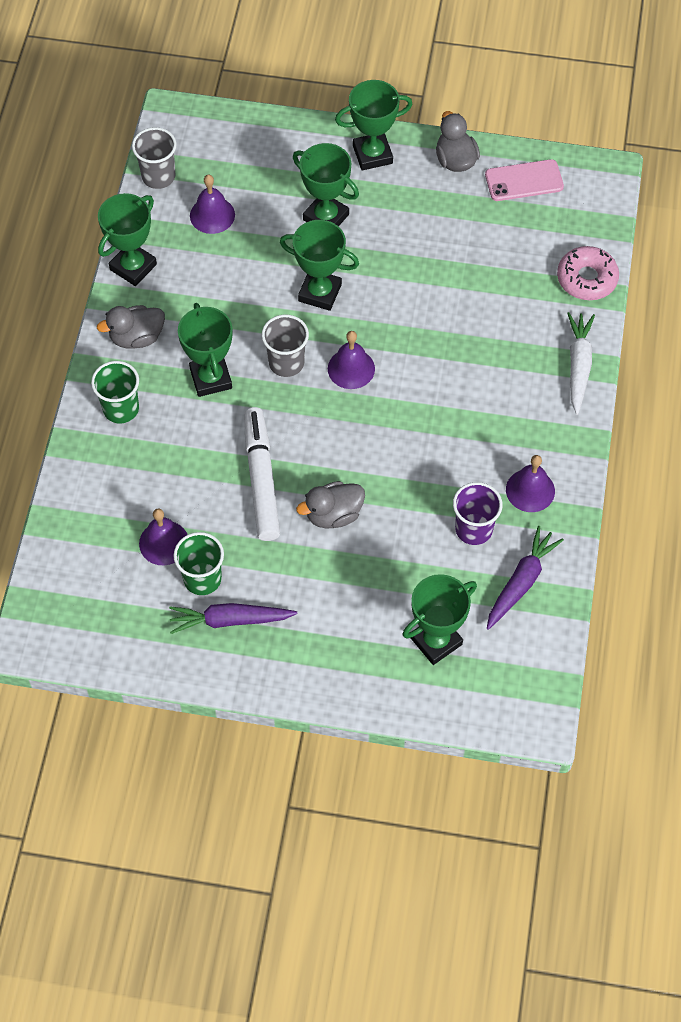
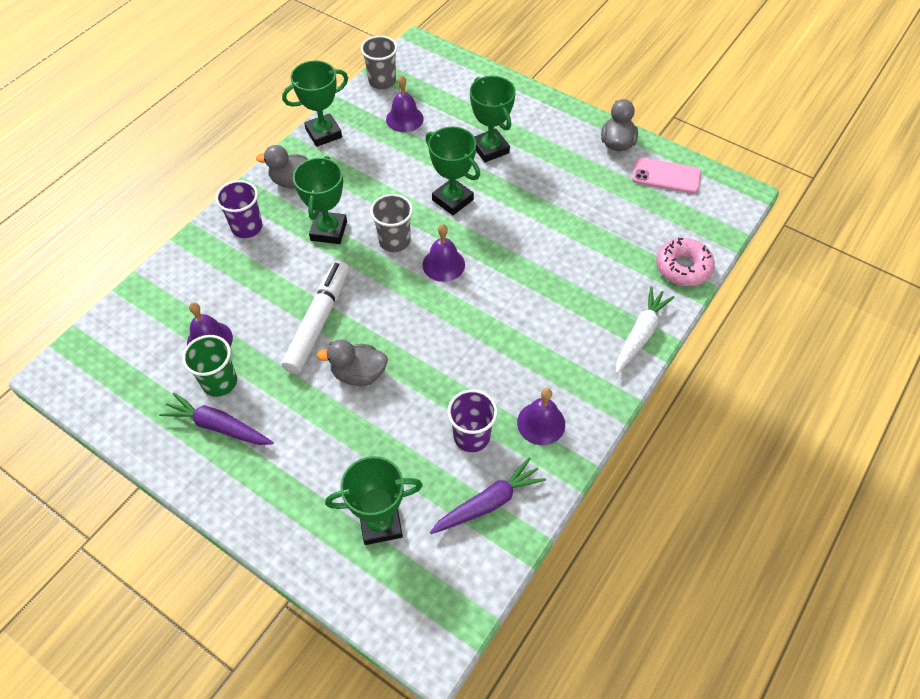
camera: 25 degrees right, 5 degrees down
green cup [91,361,139,423] -> purple cup [215,180,263,238]
green trophy [335,80,413,170] -> none

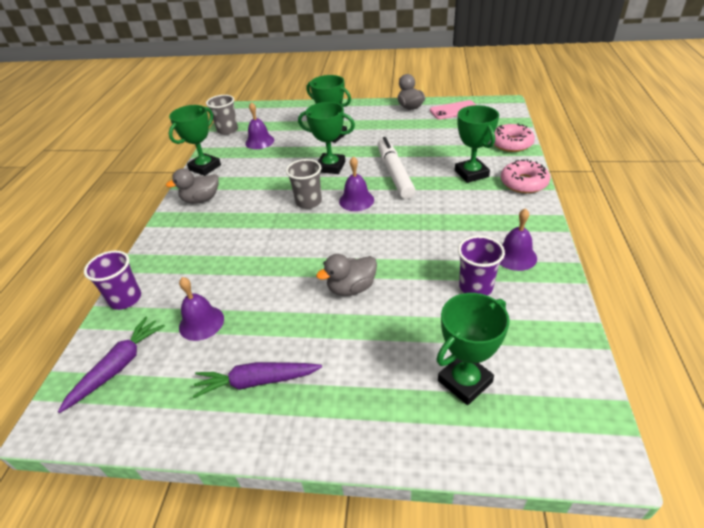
camera: 25 degrees left, 15 degrees down
green cup [182,335,237,397] -> none
purple cup [215,180,263,238] -> purple cup moved to [84,251,141,310]
white marker [281,261,349,374] -> white marker moved to [377,137,416,199]
green trophy [293,156,347,244] -> green trophy moved to [455,105,499,183]
purple carrot [430,457,546,534] -> purple carrot moved to [58,317,165,413]
white carrot [616,286,675,374] -> pink donut [501,159,550,193]

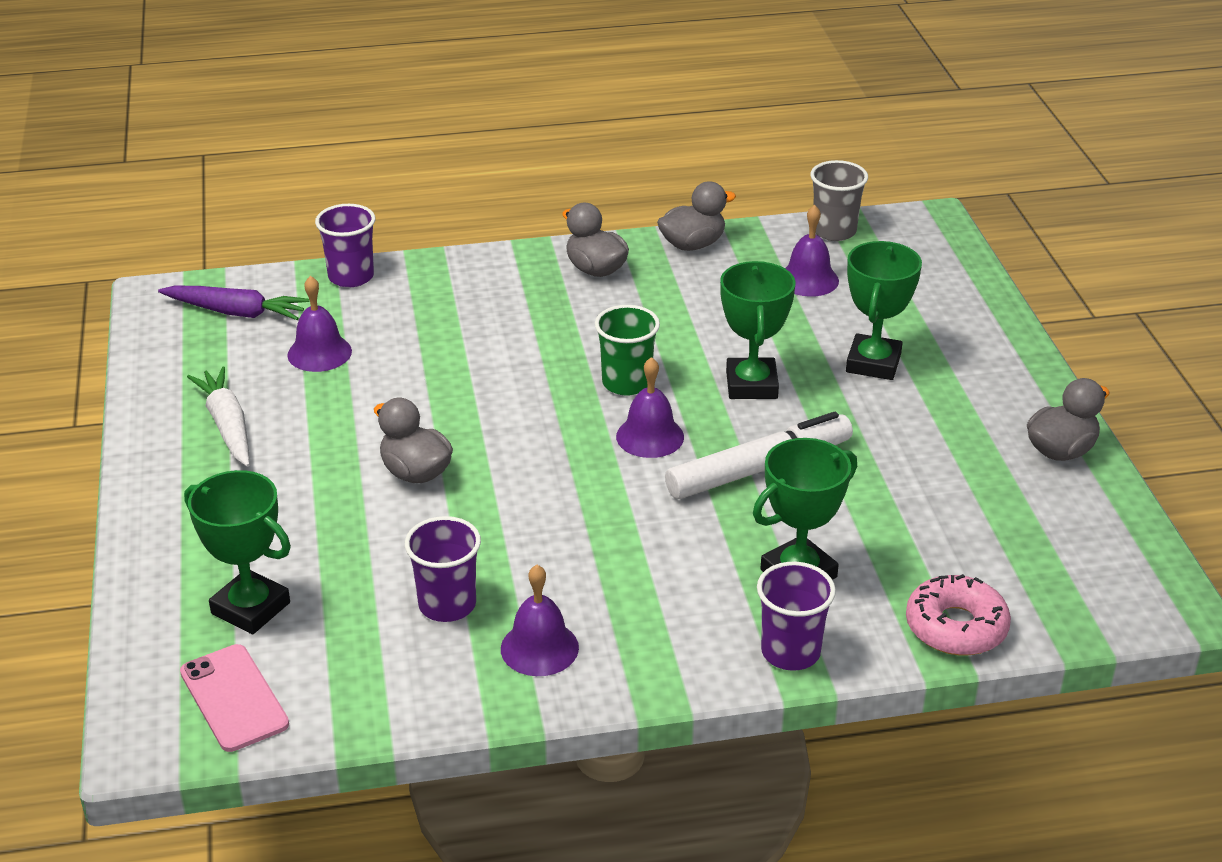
camera: 70 degrees right, 5 degrees down
green trophy [169,105,221,176] -> grey duck [657,181,736,251]
purple carrot [193,362,322,398] -> white carrot [187,366,250,467]
grey cup [286,159,322,209] -> green cup [595,305,660,396]
pink phone [430,100,476,120] -> pink phone moved to [180,644,289,752]
pink donut [501,159,550,193] -> purple cup [757,562,836,671]

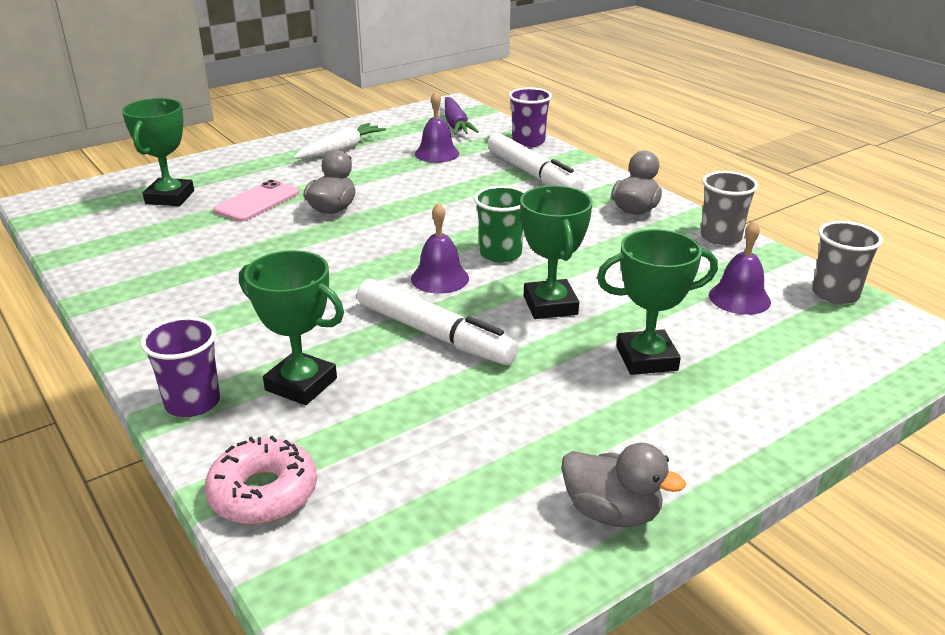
camera: 65 degrees right, 5 degrees down
pink phone [180,644,289,752] -> pink phone moved to [213,180,299,222]
purple cup [405,516,481,622] -> none
purple bell [501,565,579,676] -> none
grey duck [657,181,736,251] -> grey cup [701,171,758,246]
green trophy [720,261,795,399] -> green trophy turned 75 degrees counterclockwise [520,185,593,319]
none -> white marker [488,133,584,191]

